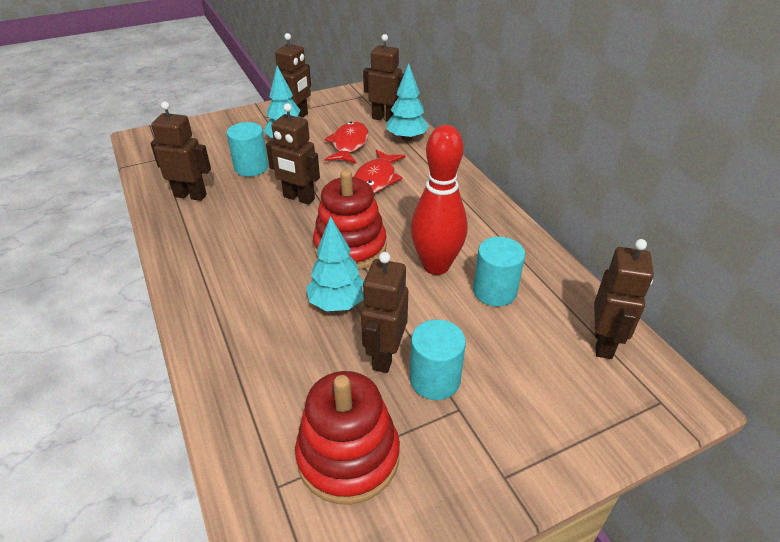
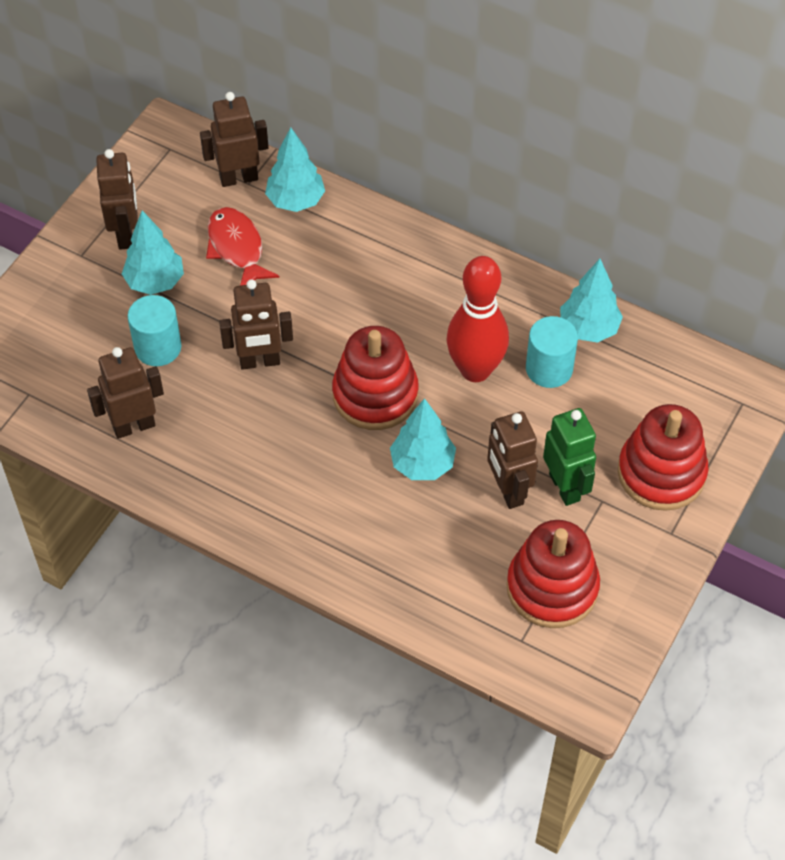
camera: 35 degrees left, 15 degrees up
red fish [354,149,405,193] -> none
turquoise cylinder [410,319,466,400] -> green robot [543,408,596,506]
brown robot [594,239,654,359] -> none
none -> turquoise tree [560,259,623,343]
none -> red stacking toy [618,404,708,511]

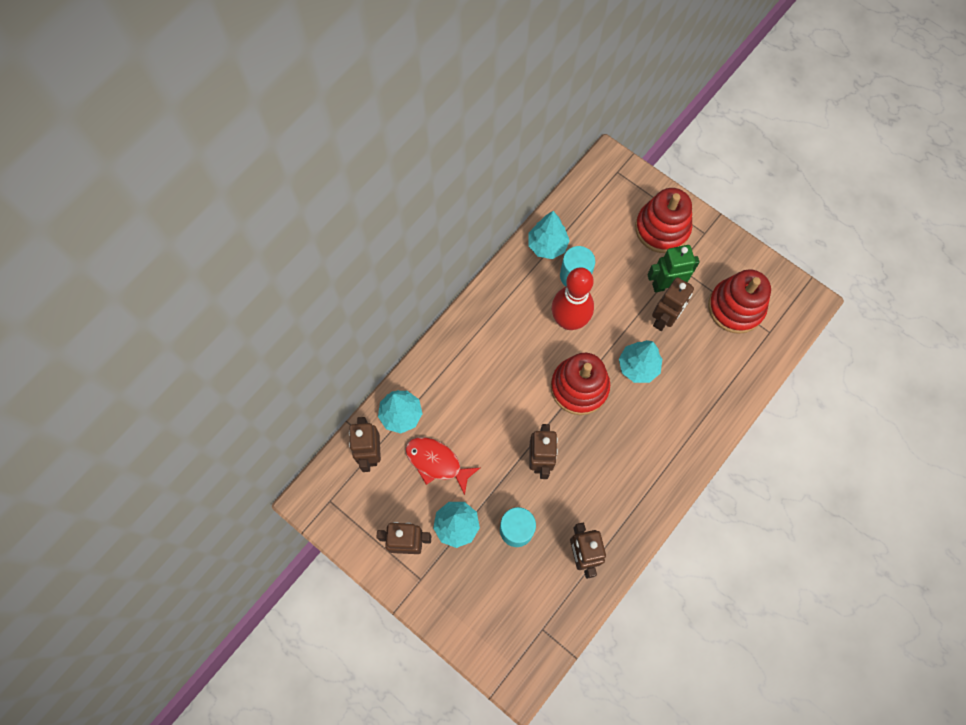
camera: 80 degrees left, 15 degrees up
red fish [206,207,280,286] -> red fish turned 45 degrees clockwise [405,437,480,495]
brown robot [487,411,538,509] -> brown robot turned 45 degrees counterclockwise [652,277,694,331]

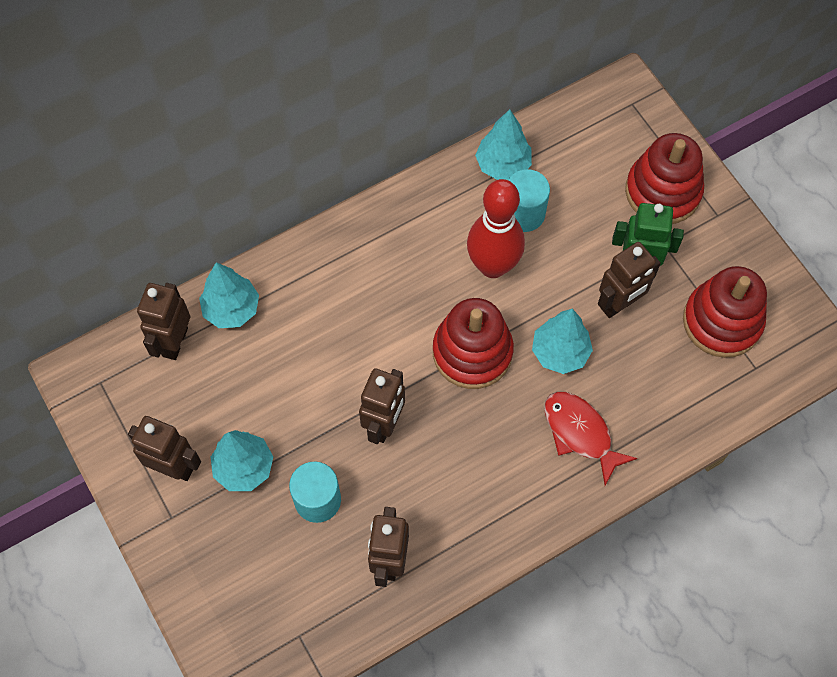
camera: 20 degrees right, 5 degrees down
red fish [405,437,480,495] -> red fish moved to [544,392,637,485]

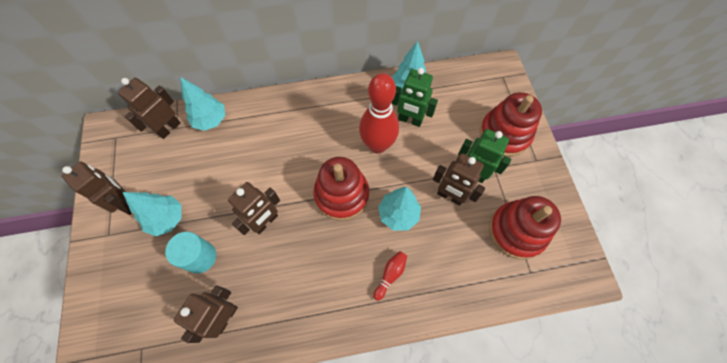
camera: 20 degrees right, 0 degrees up
turquoise cylinder [508,169,550,232] -> green robot [392,68,438,127]
red fish [544,392,637,485] -> red bowling pin [373,251,407,301]
brown robot [598,242,661,318] -> brown robot turned 45 degrees clockwise [433,153,485,206]

